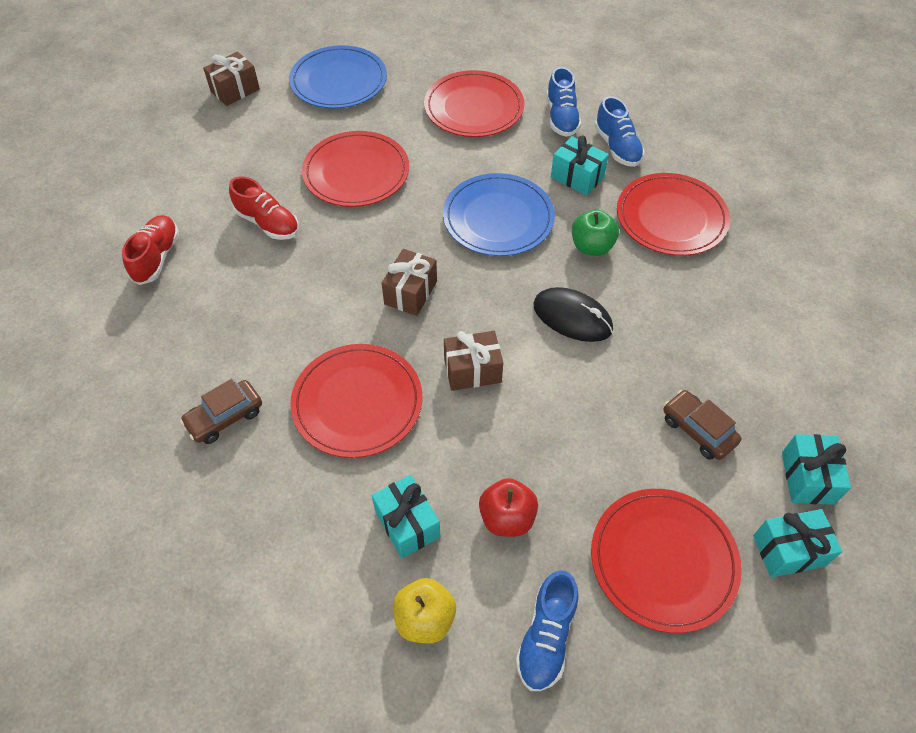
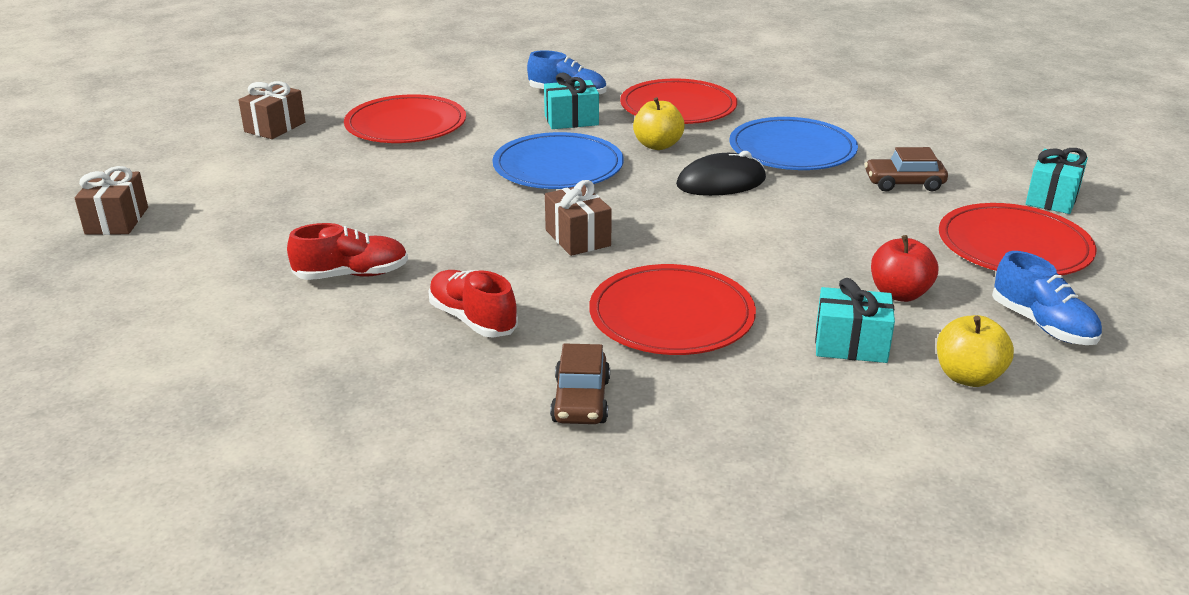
camera: 50 degrees left, 25 degrees down
red shoe [122,215,179,285] -> red shoe moved to [428,270,518,338]
blue plate [289,45,387,109] -> blue plate moved to [729,117,858,170]
red plate [302,131,409,207] -> none
brown gift [444,331,503,391] -> brown gift moved to [239,81,306,139]
blue shoe [546,67,581,137] -> none
green apple [572,210,619,256] -> yellow apple [633,97,685,150]
turquoise gift [782,434,851,505] -> none

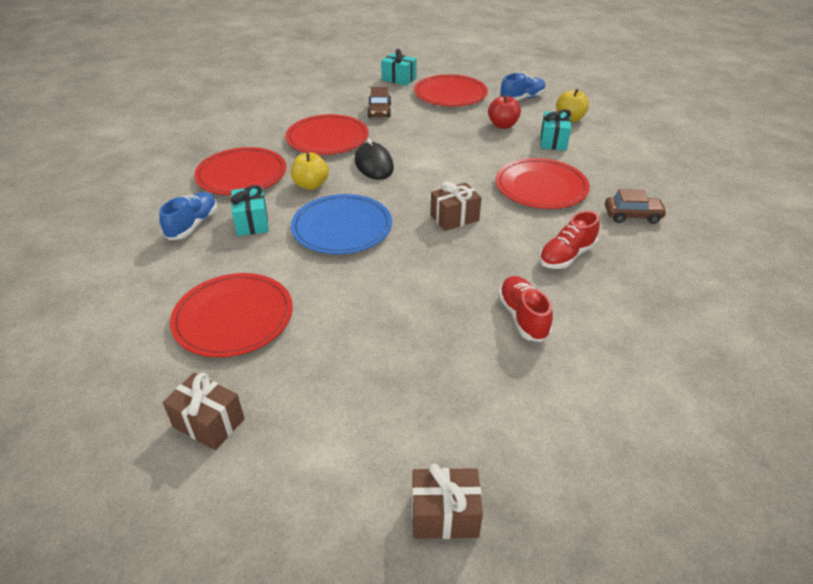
camera: 90 degrees left, 10 degrees up
blue plate [729,117,858,170] -> red plate [286,114,369,155]

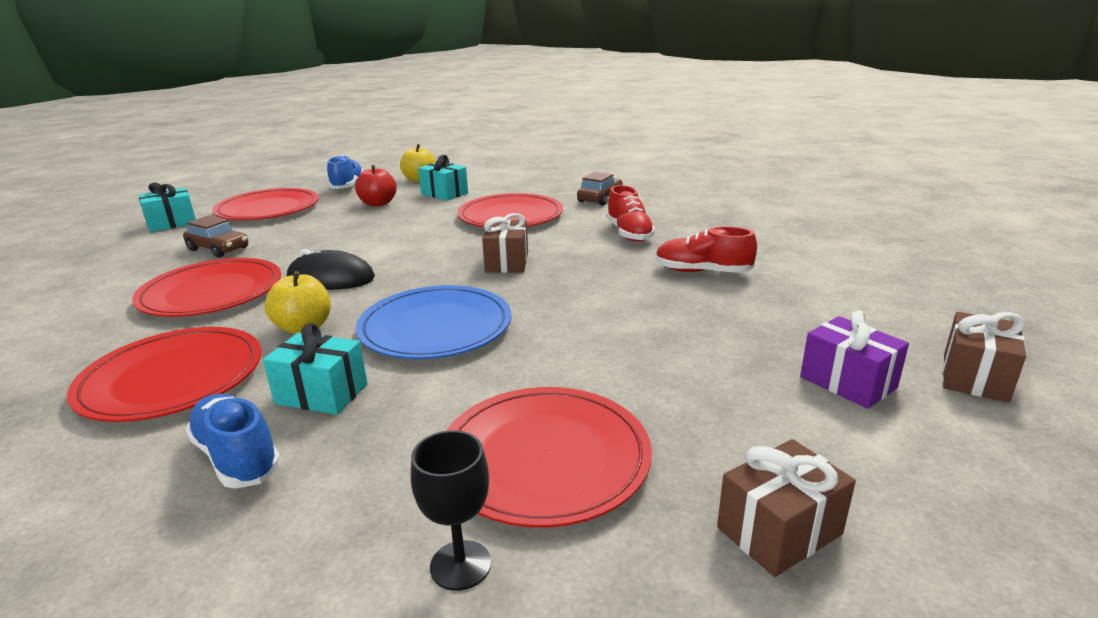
camera: 60 degrees left, 15 degrees down
none -> black goblet [411,430,491,591]
none -> purple gift [800,310,909,409]

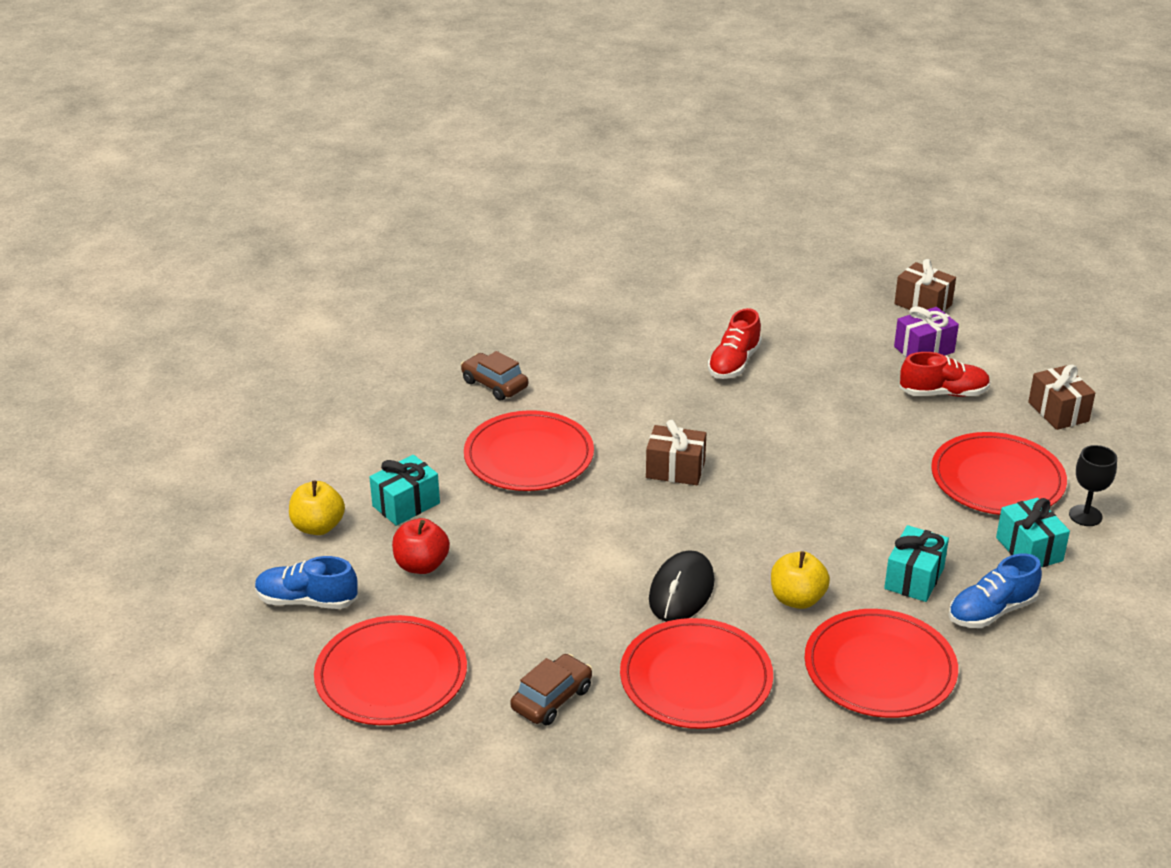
camera: 80 degrees left, 10 degrees up
turquoise gift [139,182,196,232] -> turquoise gift moved to [996,498,1070,567]
blue plate [356,285,512,359] -> none
red shoe [606,185,655,242] -> red shoe moved to [900,352,991,397]

